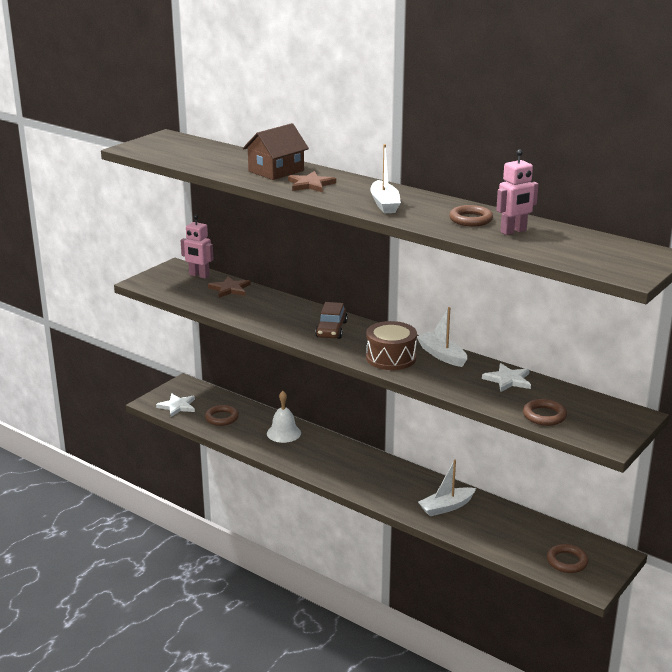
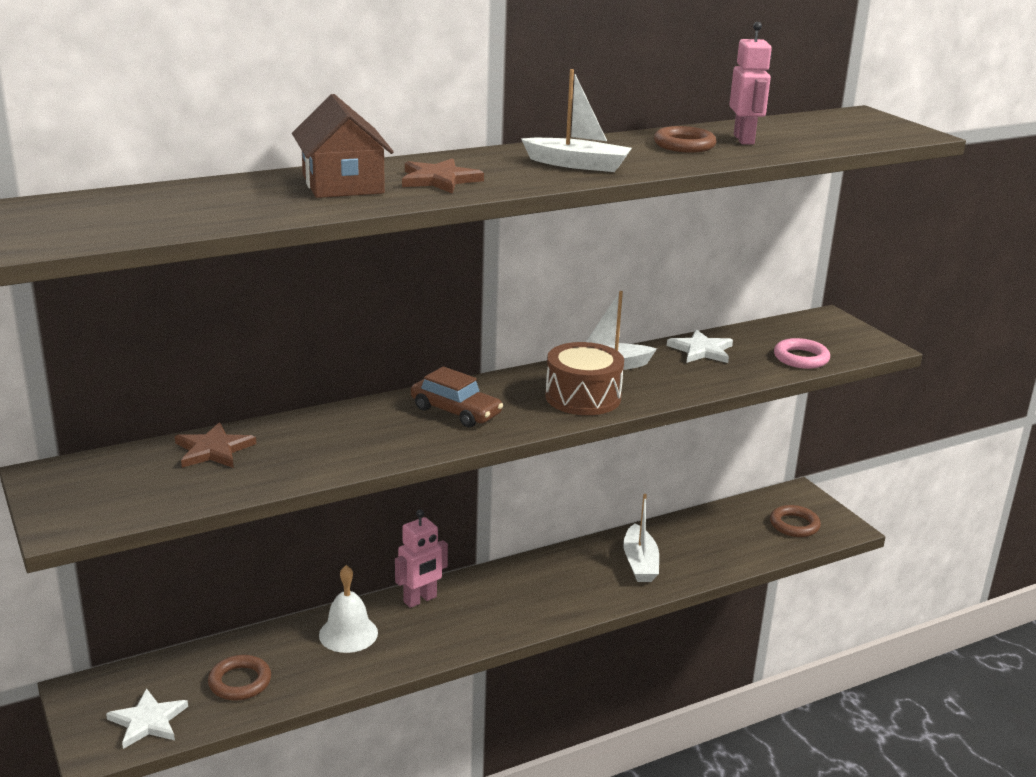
camera: 65 degrees left, 0 degrees up
pink robot [181,215,214,279] -> pink robot moved to [395,510,448,608]
brown ring [523,399,567,426] -> pink ring [774,338,830,369]

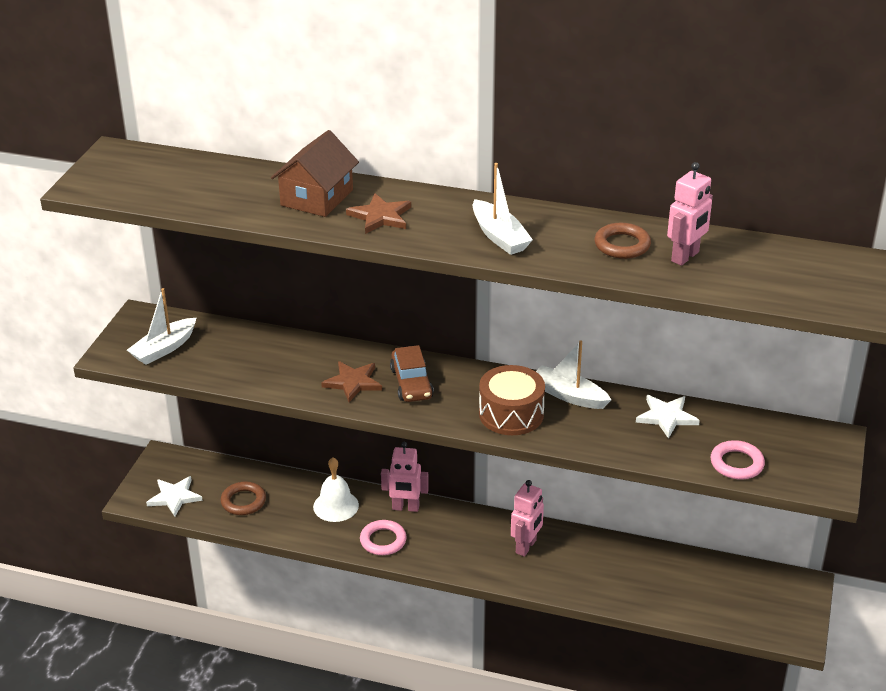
camera: 45 degrees right, 10 degrees up
brown star [175,422,256,468] -> brown star moved to [321,361,382,402]
white boat [623,494,659,582] -> white boat moved to [127,288,196,365]
brown ring [770,505,821,537] -> none
none -> pink ring [360,520,407,555]
none -> pink robot [511,480,544,557]

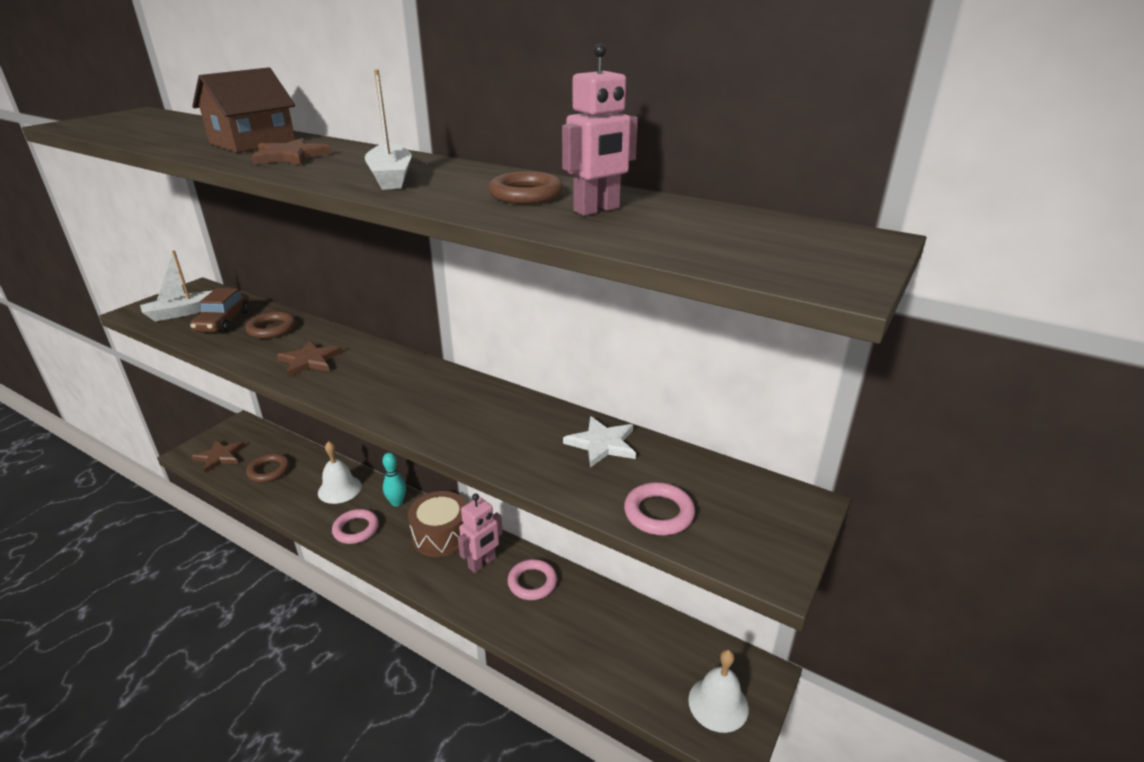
camera: 15 degrees right, 5 degrees down
white star [146,476,203,517] -> brown star [192,440,245,473]
pink robot [381,442,429,512] -> turquoise bowling pin [382,453,406,507]
brown car [390,345,434,402] -> brown car moved to [190,288,250,333]
brown drum [479,365,545,435] -> brown drum moved to [408,491,467,557]
white boat [536,341,611,409] -> none
none -> brown ring [246,312,296,339]
none -> pink ring [507,559,557,600]
none -> white bell [688,649,749,733]

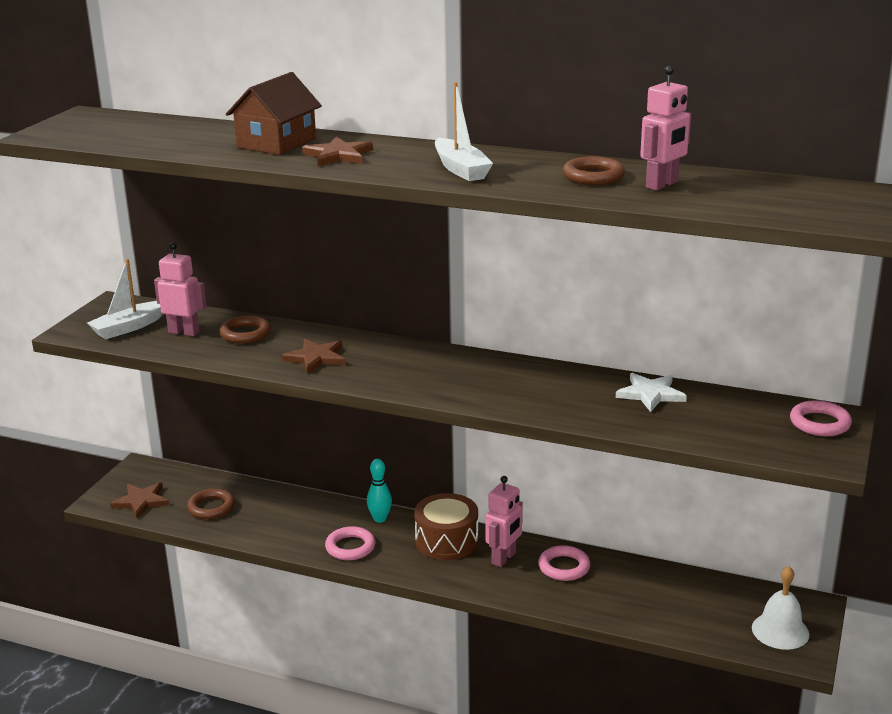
camera: 10 degrees left, 5 degrees down
brown car [190,288,250,333] -> pink robot [154,242,207,336]
white bell [318,441,362,504] -> none
pink ring [624,482,695,535] -> pink ring moved to [790,400,852,436]

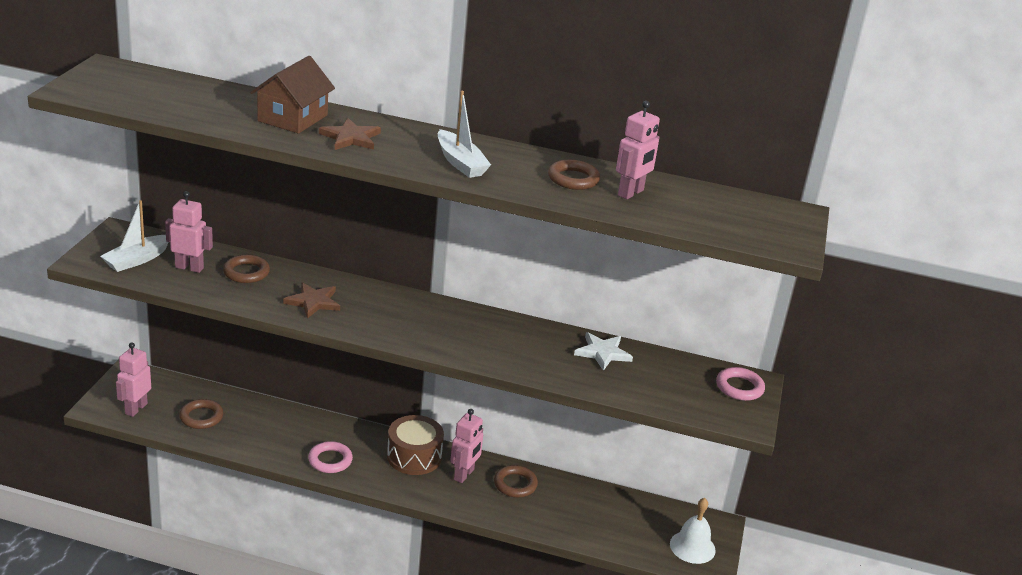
camera: 10 degrees left, 5 degrees up
brown star [110,482,169,518] -> pink robot [116,342,151,417]
turquoise bowling pin [367,459,392,523] -> none
pink ring [538,545,590,581] -> brown ring [494,465,538,498]

